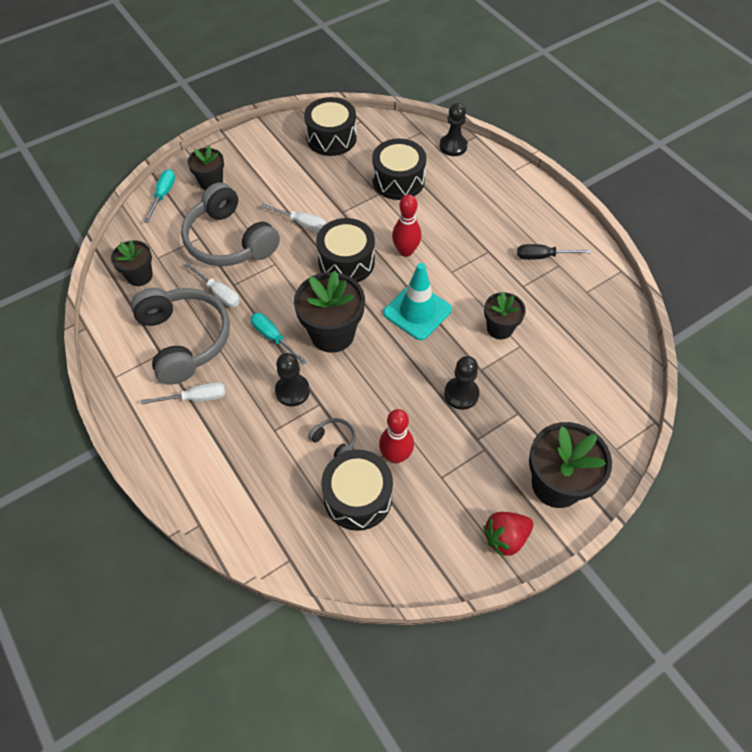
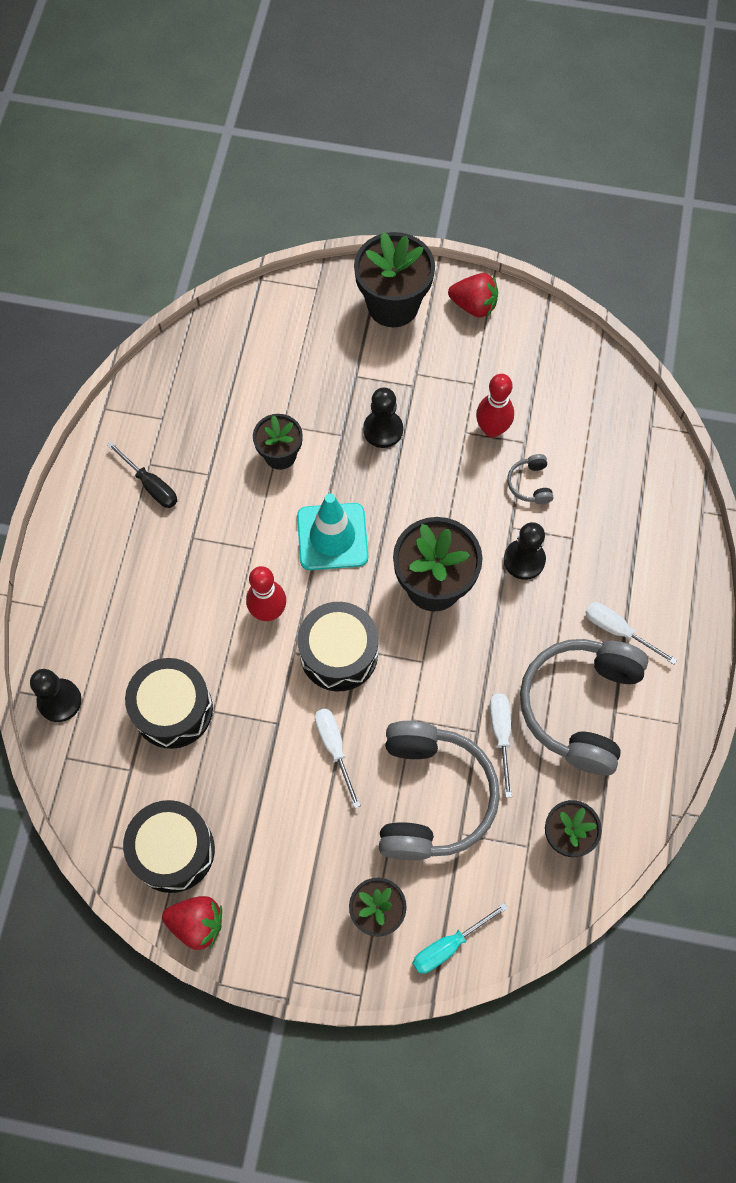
camera: 135 degrees left, 10 degrees up
turquoise screwdriver [251,313,307,365] -> none
black drum [321,450,393,531] -> none
none -> red strawberry [162,896,222,950]

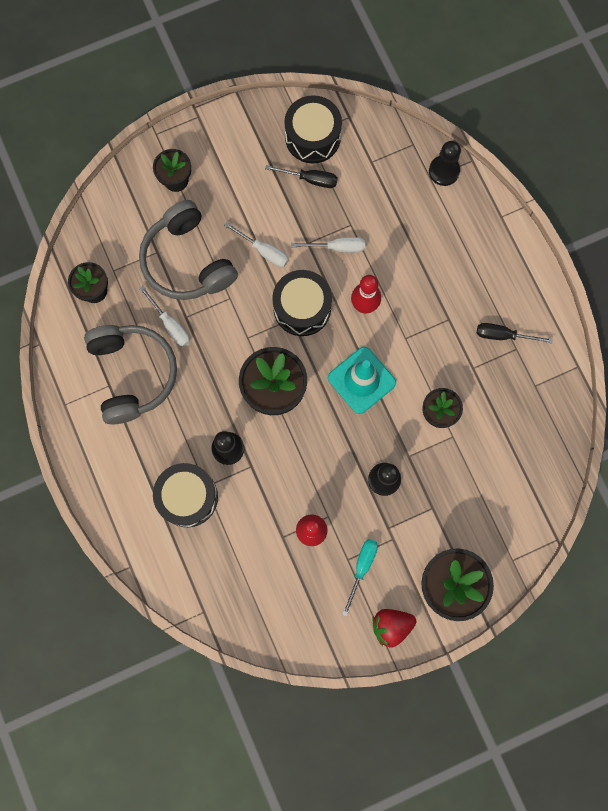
camera: 145 degrees right, 10 degrees up
black drum [125,658,213,749] -> black drum moved to [153,463,218,527]
red strawberry [162,896,222,950] -> none
turquoise screwdriver [413,903,508,974] -> turquoise screwdriver moved to [342,539,378,616]
grey headphones [507,454,553,504] -> none
white screwdriver [585,602,677,665] -> white screwdriver moved to [291,237,365,253]
none -> black screwdriver [265,165,338,188]

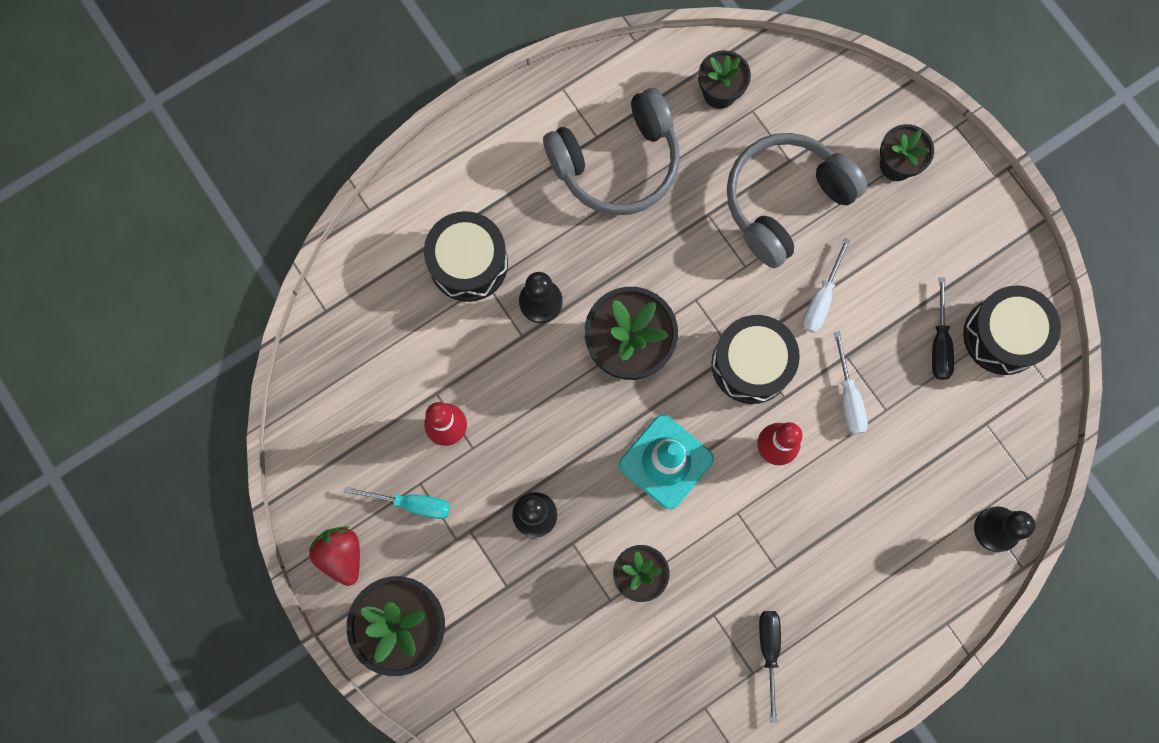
camera: 80 degrees right, 0 degrees up
white screwdriver [139,286,190,347] -> none

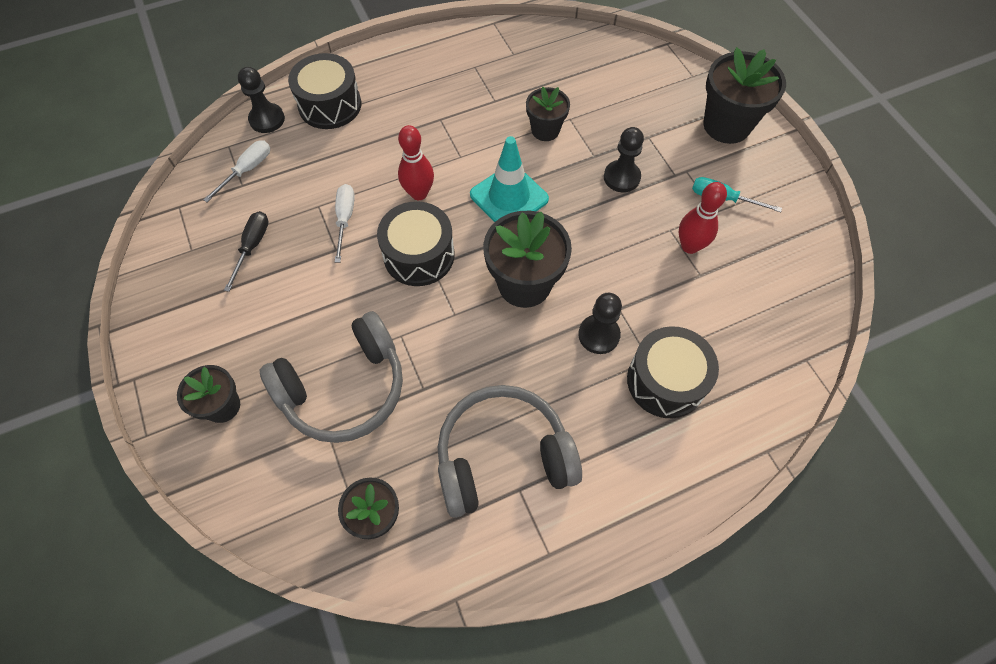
camera: 170 degrees left, 15 degrees down
red strawberry [309,526,360,586] -> none
black screwdriver [759,611,781,723] -> none
white screwdriver [802,238,851,333] -> white screwdriver moved to [203,140,270,202]
black drum [963,285,1061,375] -> black drum moved to [288,53,361,129]

